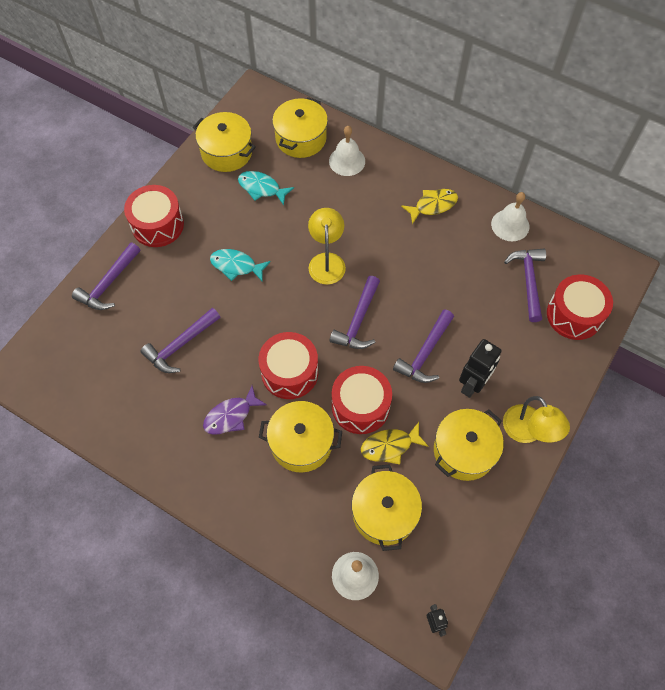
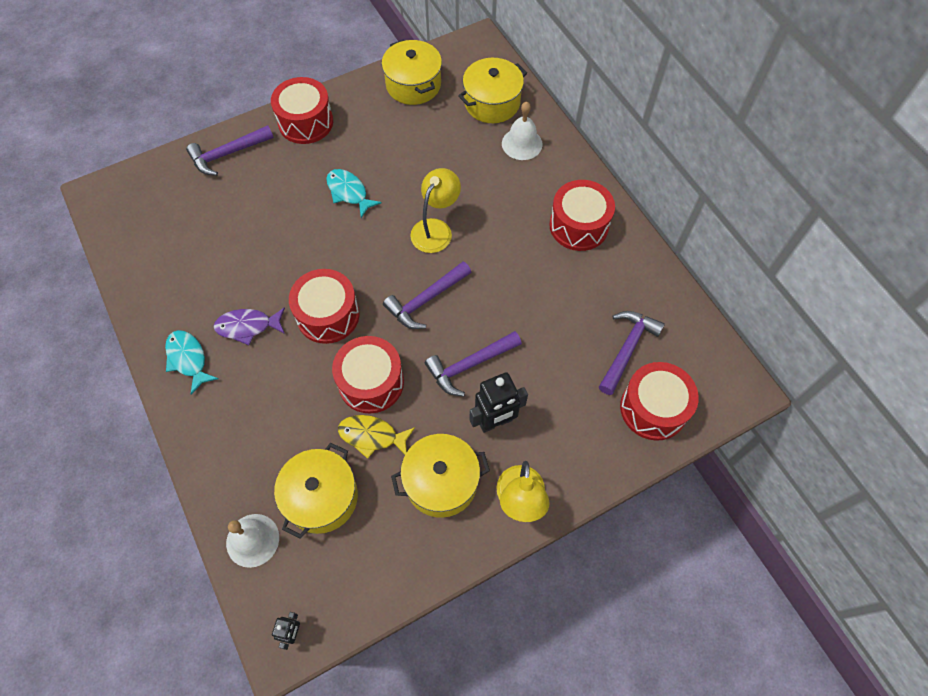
camera: 30 degrees right, 0 degrees up
purple hammer [140,308,220,373] -> none
turquoise fish [238,171,294,206] -> turquoise fish moved to [165,330,218,395]
yellow pot [259,401,342,472] -> none
yellow fish [401,189,458,224] -> red drum [549,180,615,251]
white bell [491,192,529,241] -> none

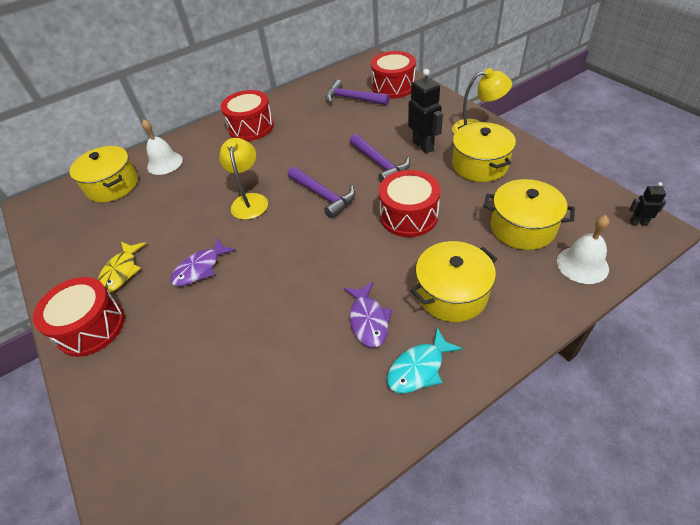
camera: 90 degrees left, 15 degrees down
purple hammer [186,125,274,176] -> none
red drum [289,269,360,344] -> none
turquoise fish [326,169,382,218] -> purple fish [170,238,235,286]
yellow fish [338,415,415,459] -> yellow fish moved to [98,242,146,293]
yellow pot [382,39,442,105] -> yellow pot moved to [411,241,497,322]
yellow lamp [410,168,461,253] -> yellow lamp turned 60 degrees clockwise [219,138,268,220]

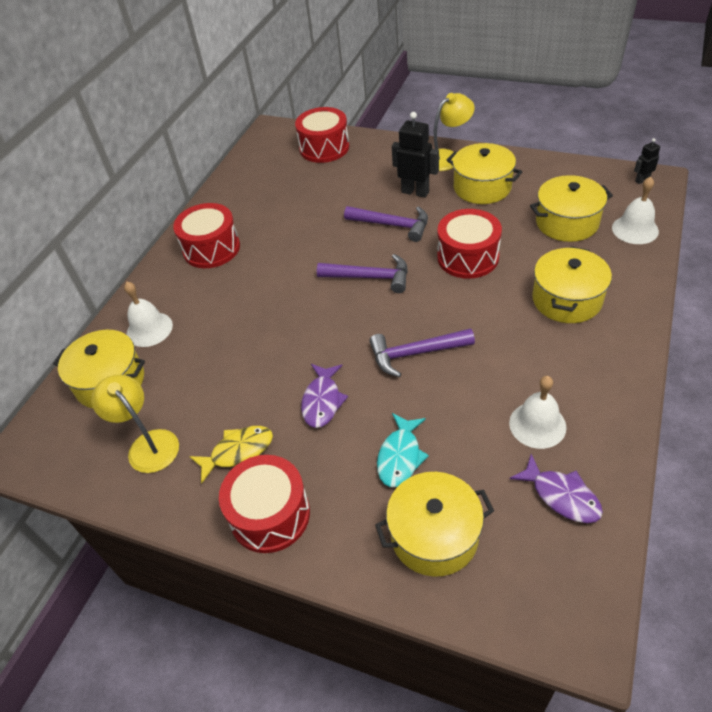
camera: 35 degrees left, 0 degrees up
yellow fish [98,242,146,293] -> yellow fish turned 90 degrees counterclockwise [189,426,273,483]
yellow lamp [219,138,268,220] -> yellow lamp moved to [91,374,179,473]
purple hammer [325,80,389,105] -> purple hammer moved to [369,328,475,377]
purple fish [344,282,392,348] -> purple fish moved to [510,454,603,523]
turquoise fish [387,328,463,393] -> turquoise fish moved to [377,413,429,487]
none -> yellow pot [375,472,494,577]
none -> white bell [509,376,567,449]

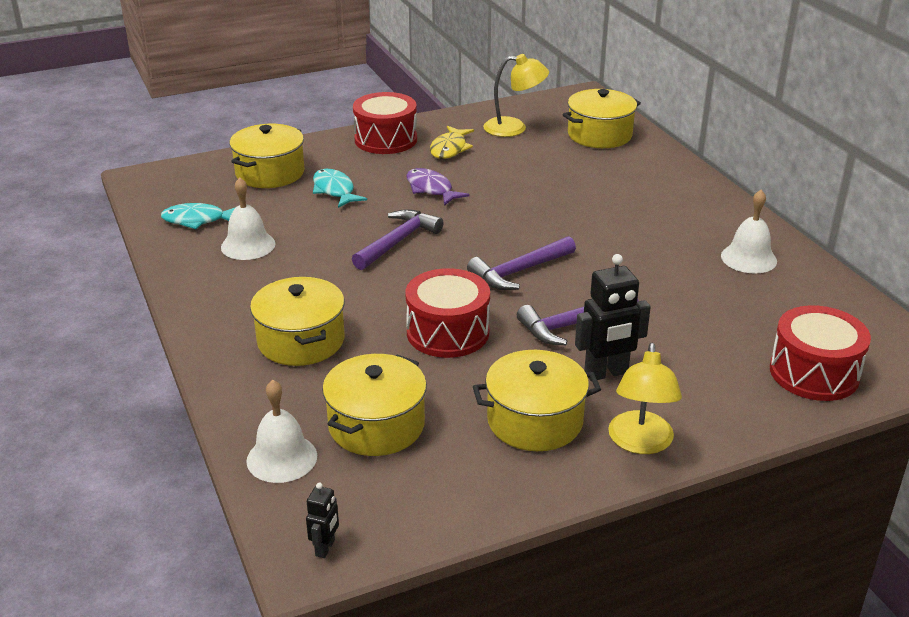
camera: 130 degrees right, 15 degrees down
white bell [124,282,173,347] -> white bell moved to [721,190,777,273]
red drum [173,203,240,268] -> none
purple fish [510,454,603,523] -> turquoise fish [161,203,236,229]

